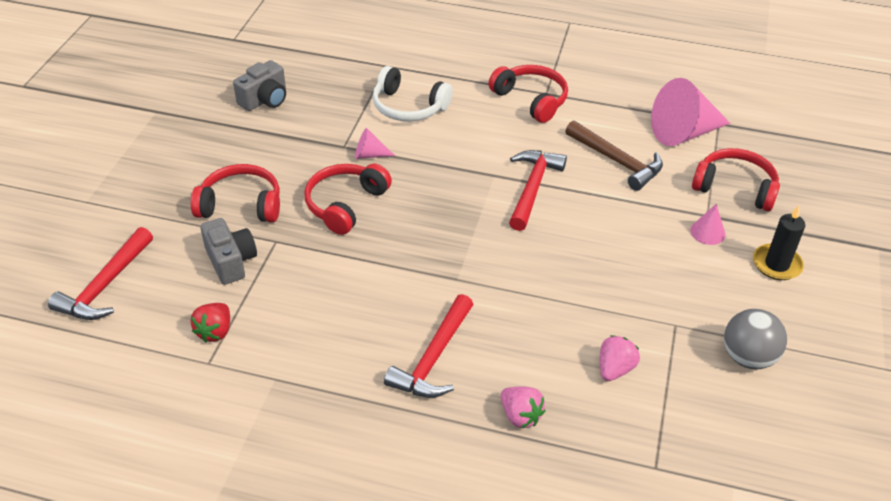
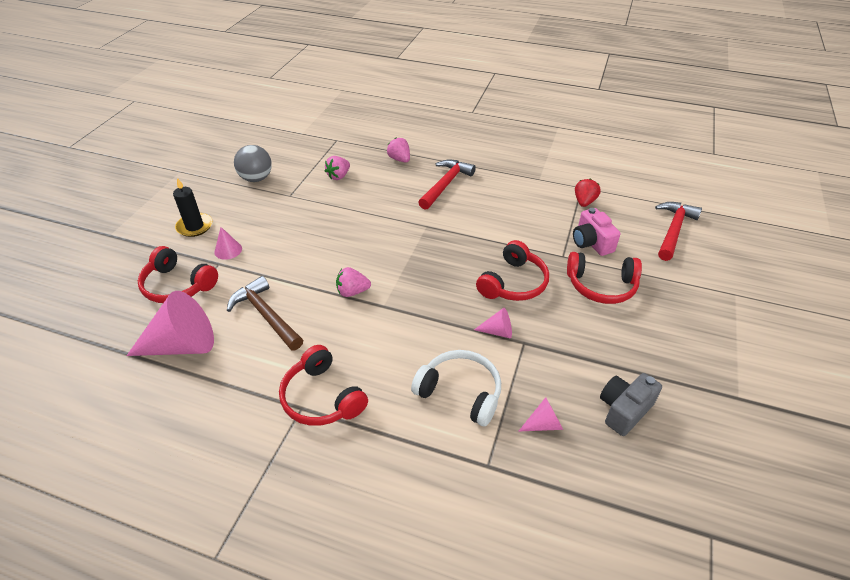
camera: 175 degrees left, 0 degrees up
grey camera [201,218,257,285] -> pink camera [573,208,620,256]
red hammer [509,150,567,231] -> pink strawberry [336,267,371,297]
none -> pink cone [518,397,563,432]

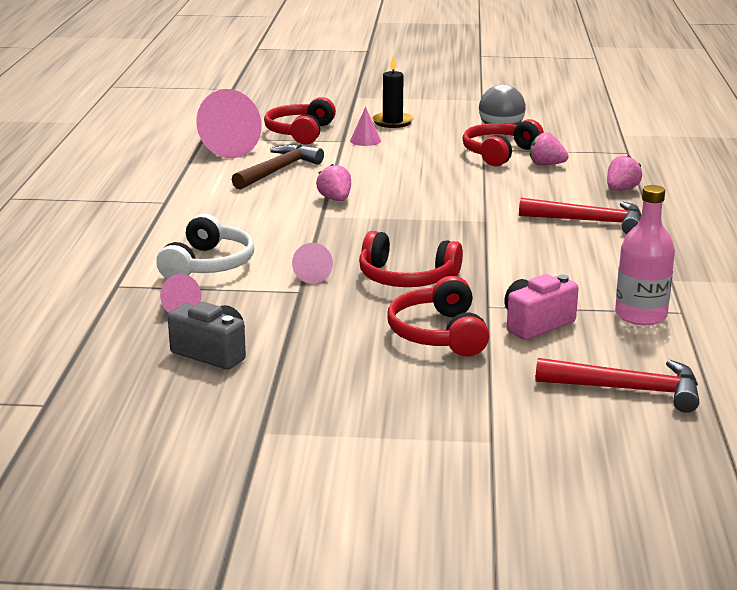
camera: 75 degrees right, 20 degrees down
red headphones [279,345,368,426] -> red headphones moved to [463,119,544,167]
red strawberry [575,178,601,207] -> pink bottle [615,185,675,325]

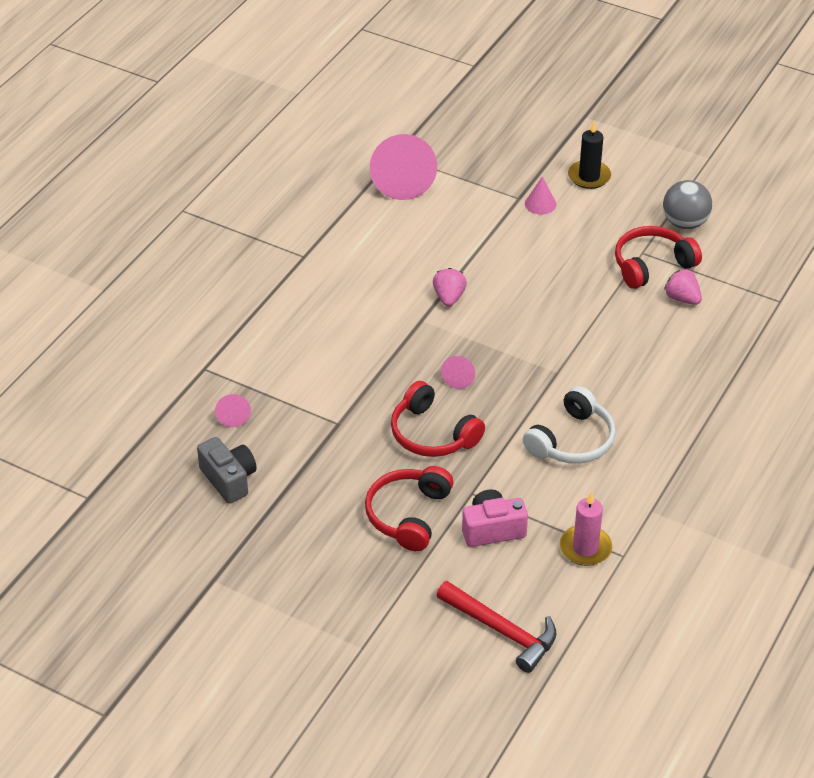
camera: 25 degrees right, 20 degrees up
white headphones [156,214,254,279] -> white headphones moved to [523,386,616,464]
brown hammer [232,144,324,190] -> none
red headphones [264,97,336,145] -> none
pink cone [292,243,333,284] -> pink cone moved to [441,356,475,389]
red hammer [519,198,641,234] -> none
pink strawberry [607,155,642,191] -> none
pink bottle [615,185,675,325] -> pink candle [560,491,612,566]

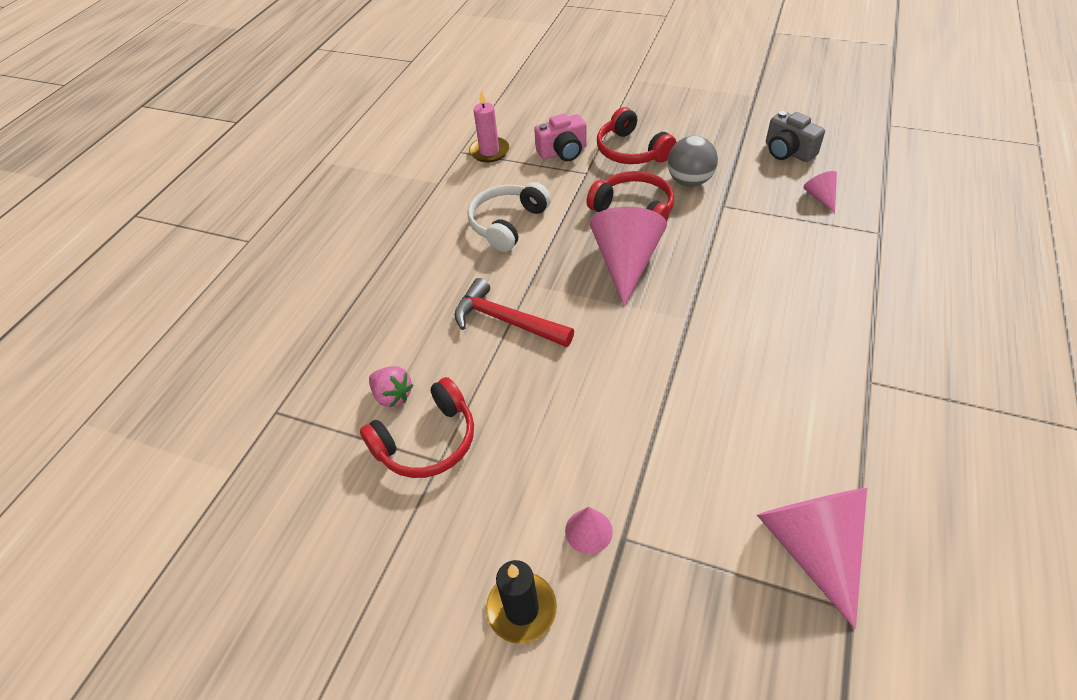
camera: 175 degrees right, 5 degrees up
red headphones [365,466,453,551] -> red headphones turned 135 degrees clockwise [597,107,677,164]
pink strawberry [433,268,467,307] -> none
red hammer [436,581,557,673] -> red hammer moved to [454,278,574,347]
pink cone [441,356,475,389] -> pink cone [590,207,667,307], size x2.13
grey ball [663,180,712,229] -> grey ball moved to [668,136,718,187]

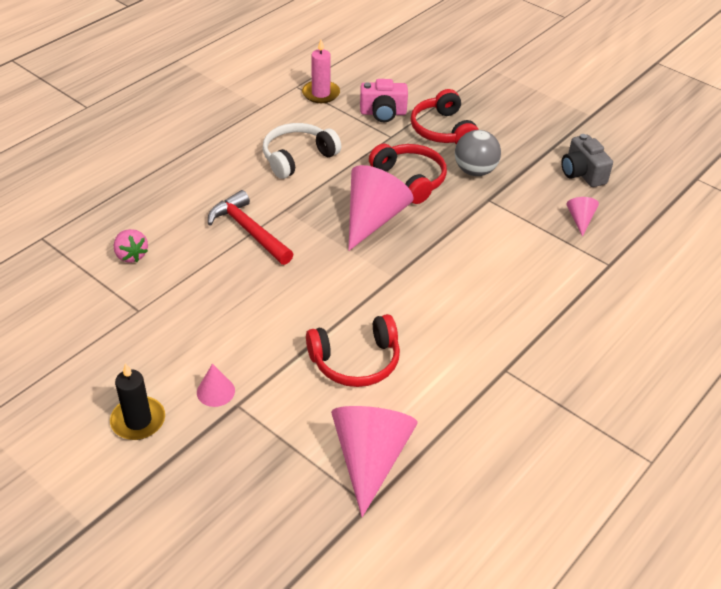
camera: 15 degrees right, 5 degrees down
red headphones [360,377,474,478] -> red headphones moved to [306,314,400,387]

